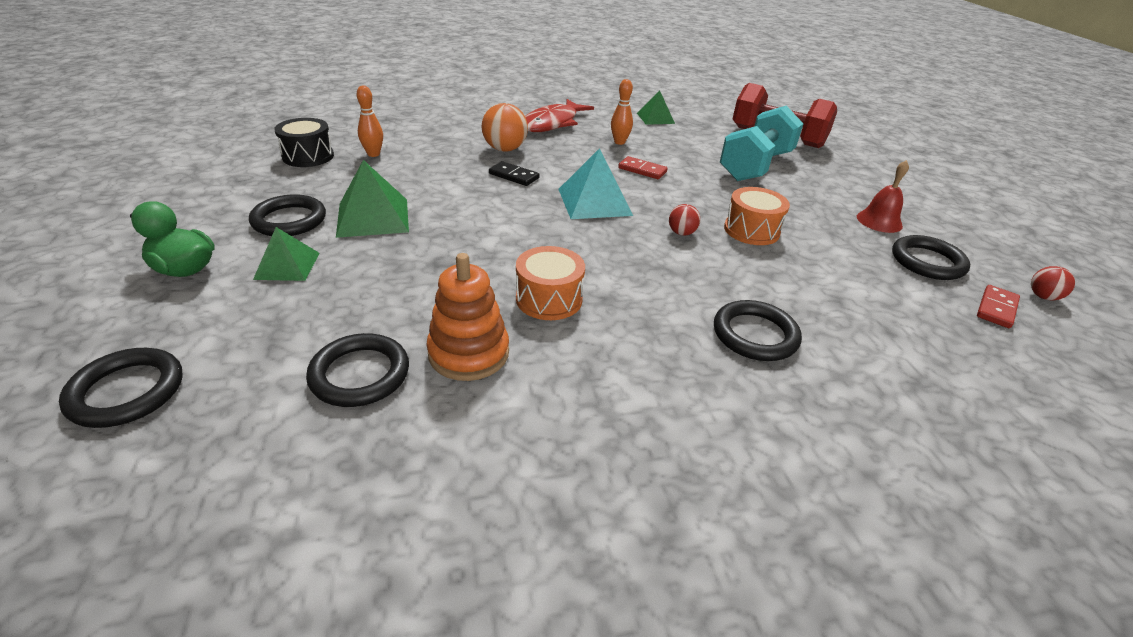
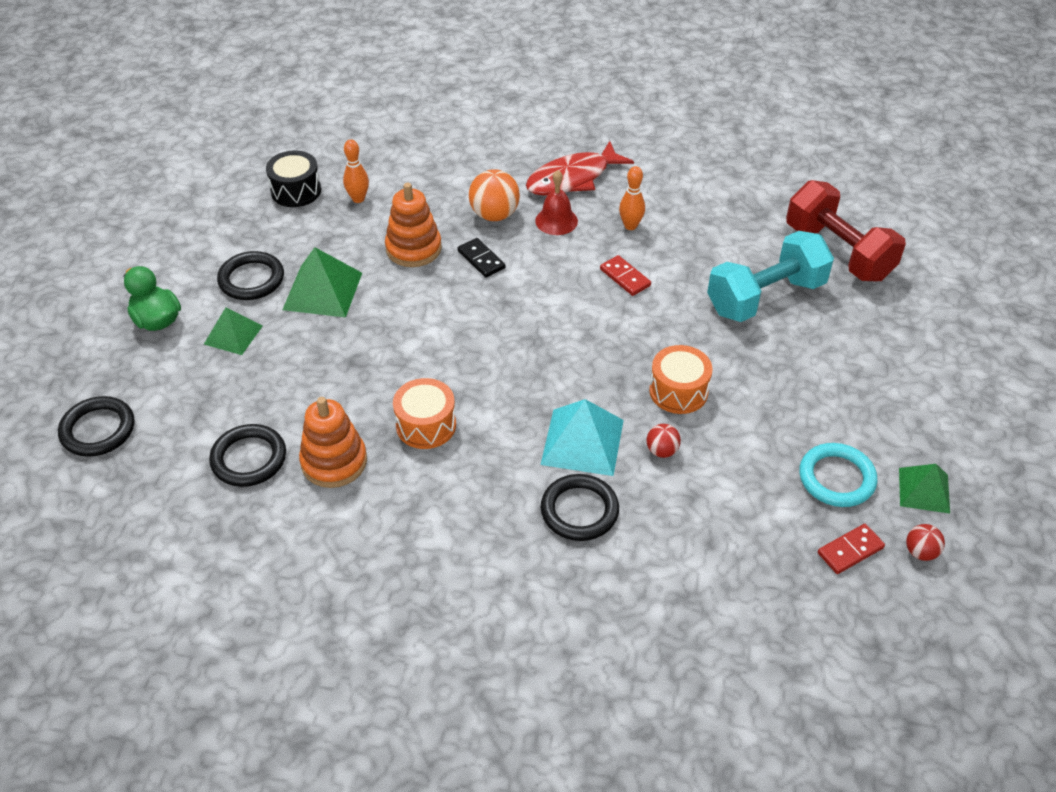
camera: 25 degrees right, 10 degrees up
turquoise pyramid [559,148,633,219] -> turquoise pyramid moved to [541,399,624,476]
green pyramid [637,91,675,125] -> green pyramid moved to [899,464,950,514]
red ball [669,204,700,236] -> red ball moved to [646,424,681,458]
red bell [857,160,909,233] -> red bell moved to [535,170,578,235]
black ring [892,235,970,280] -> turquoise ring [799,443,877,507]
none -> orange stacking toy [385,183,442,267]

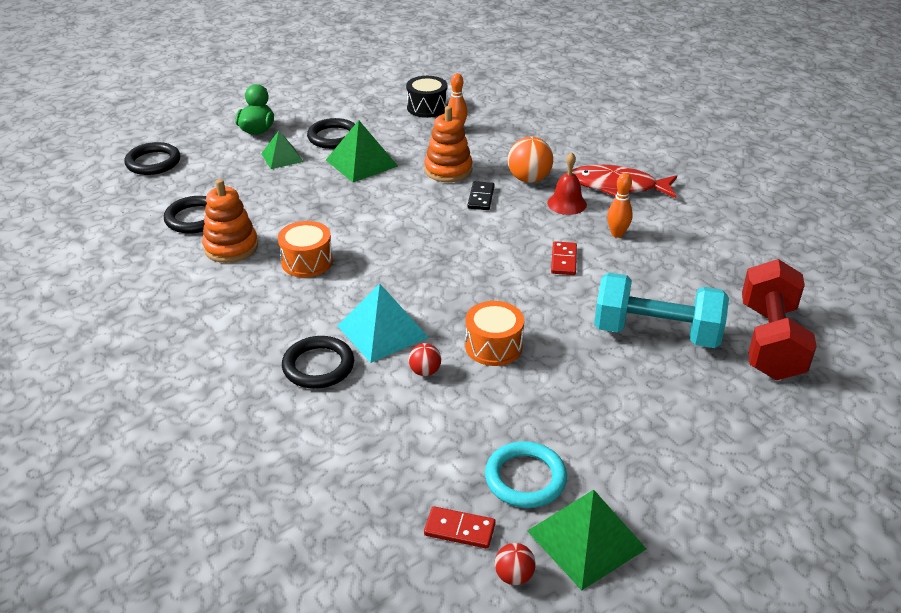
camera: 45 degrees right, 10 degrees down
green pyramid [899,464,950,514] -> green pyramid [527,490,646,590], size x1.55

